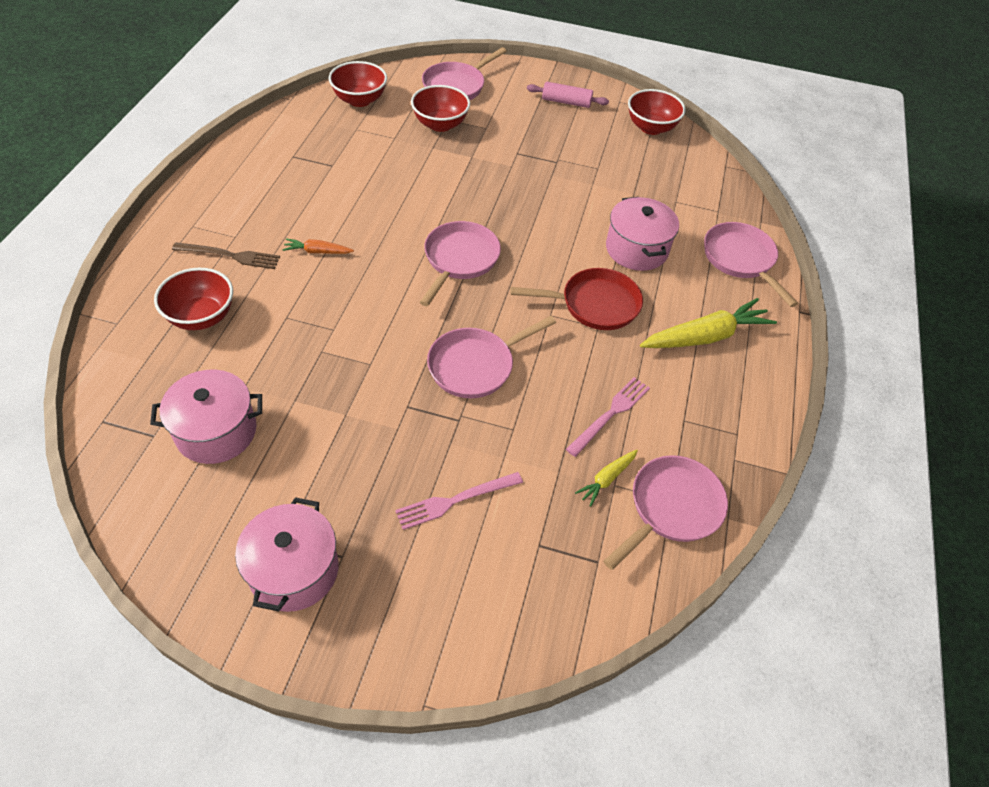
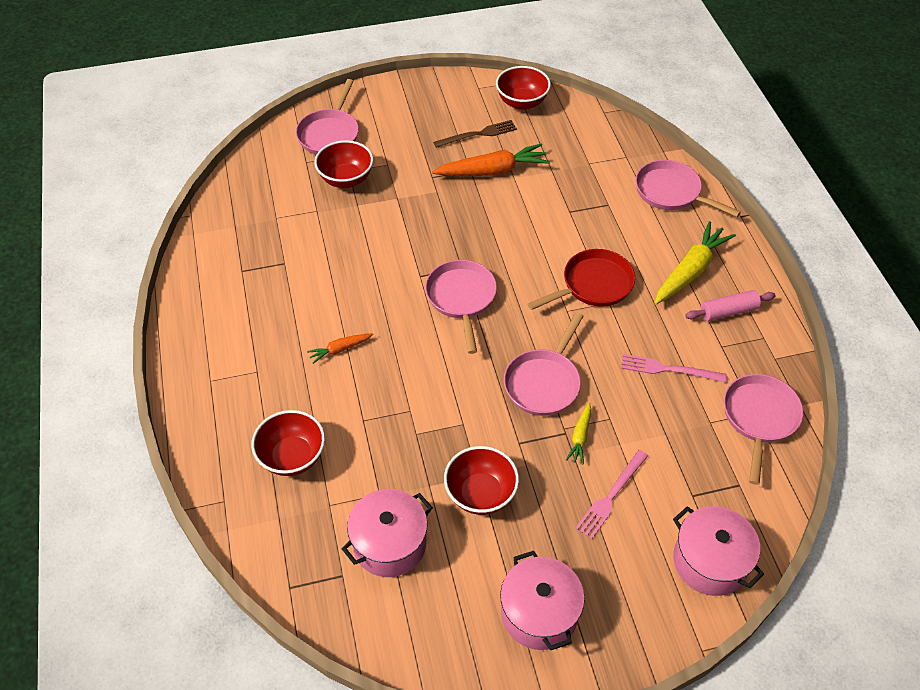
camera: 25 degrees left, 0 degrees up
brown fork [172,242,280,269] -> brown fork moved to [433,120,517,148]
red bowl [329,61,387,107] -> red bowl moved to [444,446,519,515]
pink rolling pin [527,82,609,108] -> pink rolling pin moved to [685,290,776,321]
pink fork [566,377,650,457] -> pink fork turned 90 degrees counterclockwise [621,354,727,383]
yellow carrot [575,450,638,507] -> yellow carrot moved to [566,403,591,464]
pink pot [606,197,679,271] -> pink pot moved to [673,506,764,596]
none -> orange carrot [432,143,550,176]

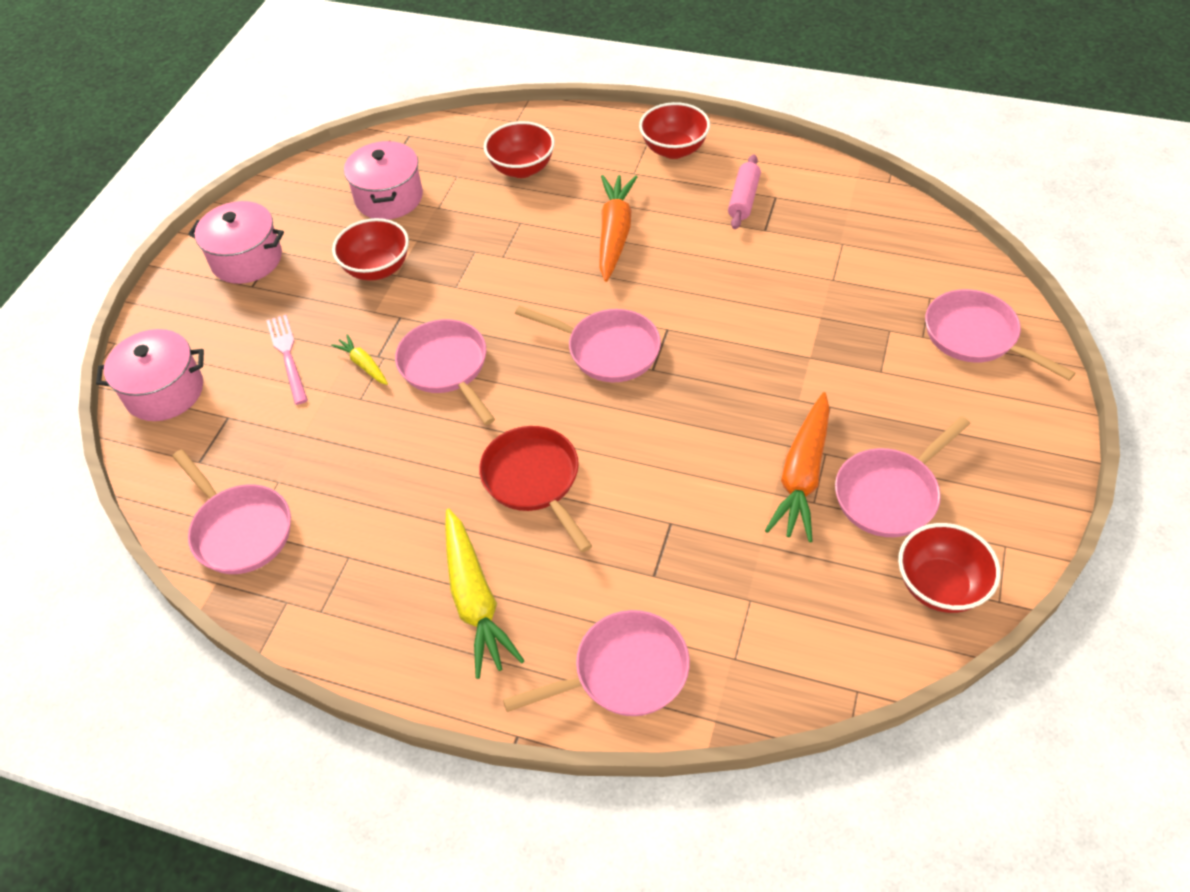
camera: 125 degrees right, 0 degrees up
orange carrot [307,333,373,364] -> orange carrot [599,175,637,282], size x1.99
red bowl [314,140,373,188] -> red bowl moved to [639,102,710,159]
brown fork [433,120,517,148] -> pink pan [835,416,971,537]
red pan [528,249,635,310] -> red pan turned 150 degrees clockwise [479,426,592,552]
pink fork [621,354,727,383] -> none
pink rolling pin [685,290,776,321] -> pink rolling pin moved to [728,154,761,229]

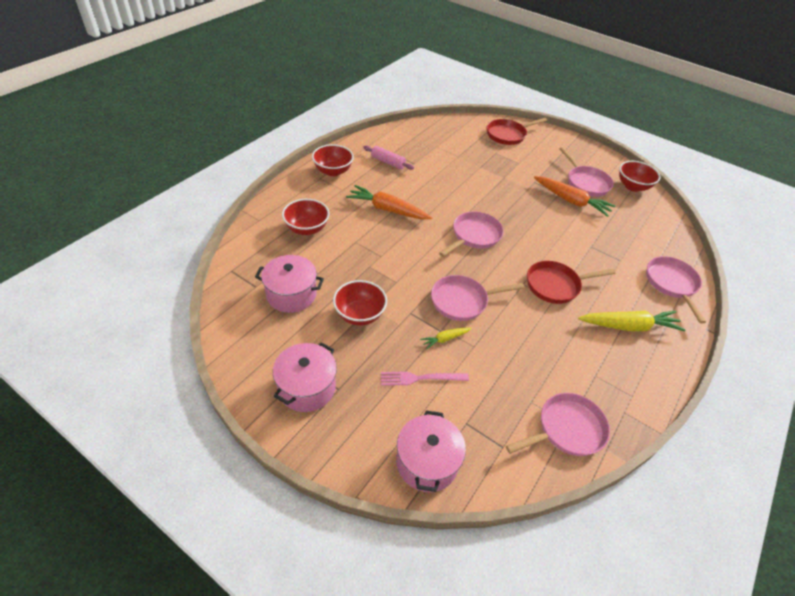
camera: 80 degrees left, 5 degrees down
pink pan [925,289,1075,381] -> red pan [486,118,547,145]

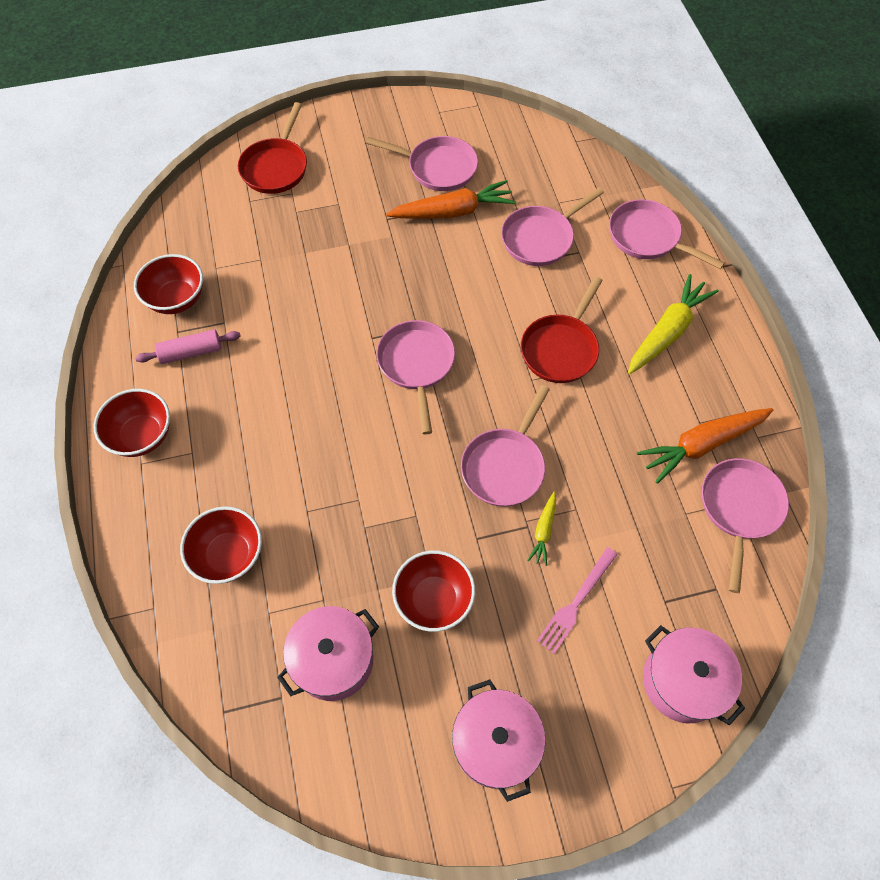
camera: 45 degrees left, 15 degrees up
orange carrot [346,185,432,219] -> orange carrot moved to [637,408,773,484]
red bowl [619,161,660,192] -> red bowl moved to [134,254,203,314]
none -> pink pan [501,187,604,266]

